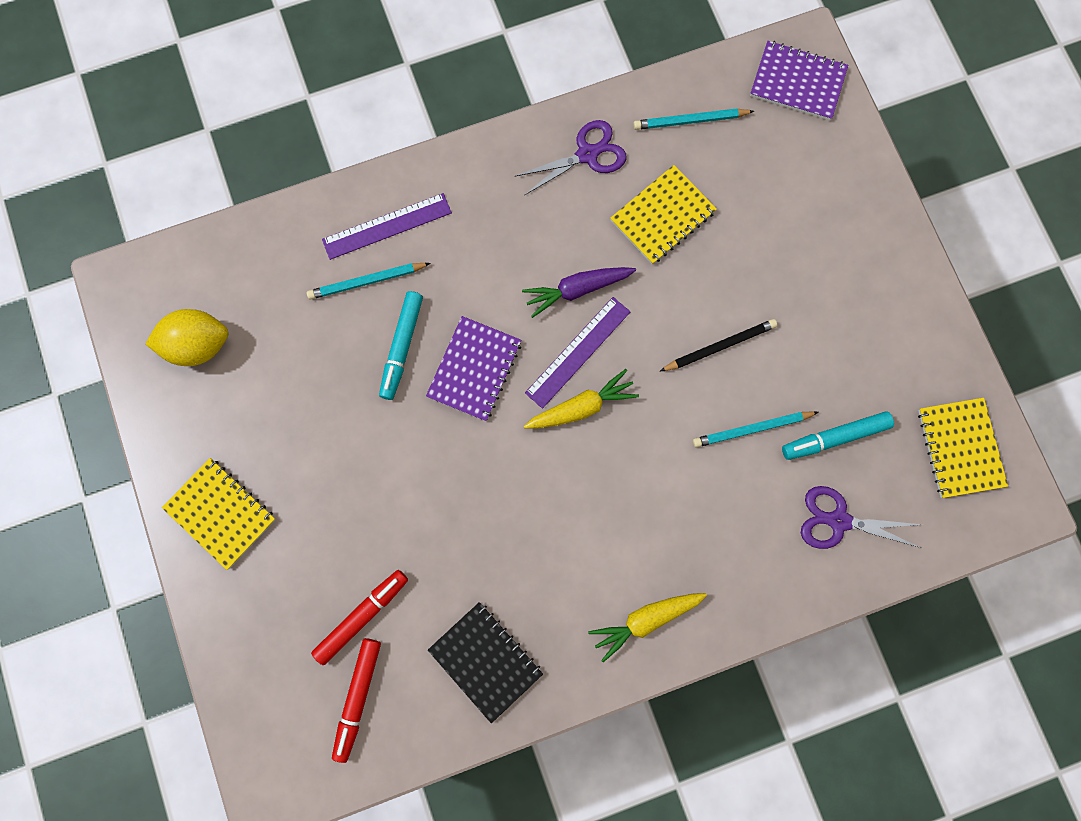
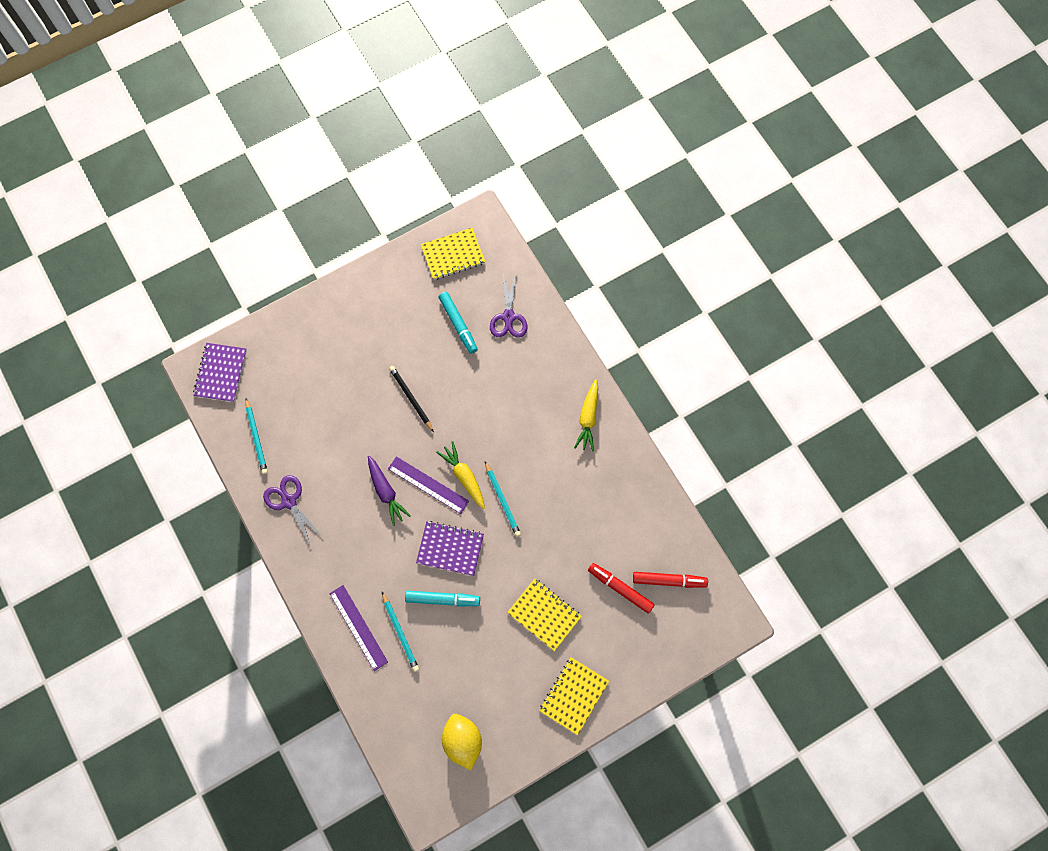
camera: 100 degrees left, 5 degrees down
black notebook [428,602,543,723] -> none
yellow carrot [588,593,707,662] -> yellow carrot turned 45 degrees clockwise [574,380,598,452]
yellow notebook [610,165,717,264] -> yellow notebook moved to [507,579,582,651]
turquoise pencil [693,411,819,448] -> turquoise pencil moved to [485,461,521,537]

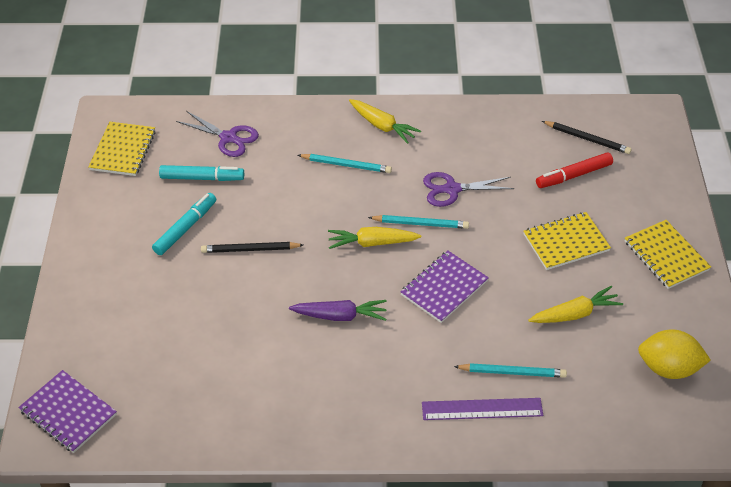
camera: 60 degrees left, 25 degrees down
turquoise pencil [245,398,268,474] -> turquoise pencil moved to [298,154,392,173]
purple scissors [263,475,324,545] -> purple scissors moved to [423,172,514,207]
purple ruler [388,456,469,514] -> none
turquoise marker [405,591,480,606] -> turquoise marker moved to [152,193,216,255]
red marker [633,572,708,588] -> black pencil [542,121,632,154]
none -> yellow carrot [528,286,623,323]

